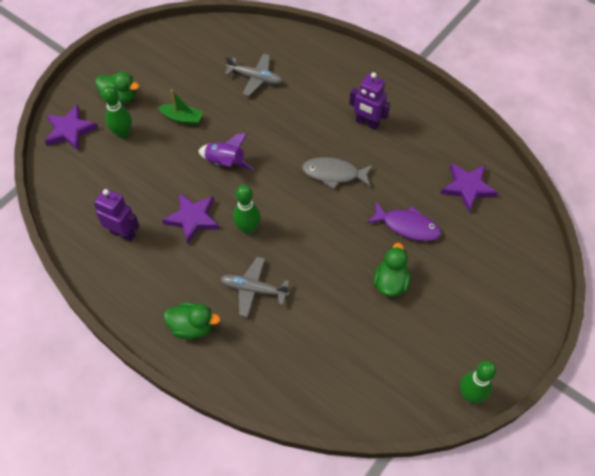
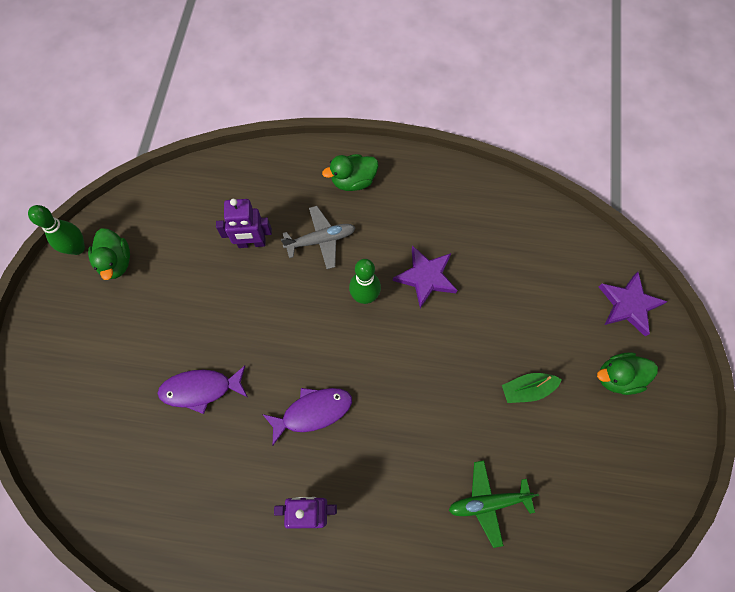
camera: 150 degrees right, 10 degrees up
purple robot [94,188,140,242] -> purple robot moved to [216,199,272,248]
green bowling pin [102,85,132,138] -> none
purple rocket [198,133,254,170] -> none
grey plane [224,54,283,96] -> green plane [448,460,539,548]
grey fish [302,157,373,189] -> purple fish [262,388,352,445]
green duck [373,243,410,297] -> green duck moved to [88,228,130,280]
purple star [440,163,498,212] -> none

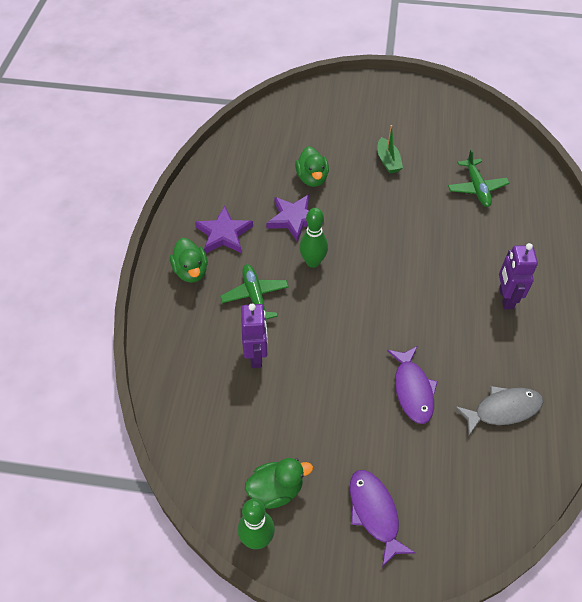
camera: 90 degrees left, 15 degrees down
purple fish [262,388,352,445] -> purple fish moved to [350,470,415,567]
grey plane [281,206,356,269] -> green plane [220,264,289,319]
green duck [597,352,658,395] -> green duck moved to [295,146,329,187]
purple star [599,272,667,336] -> purple star moved to [195,206,253,253]
none -> grey fish [455,386,543,435]

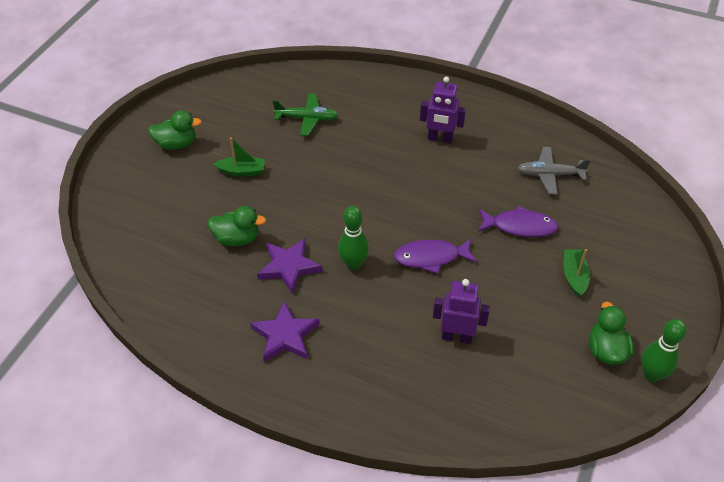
camera: 75 degrees left, 5 degrees down
green duck [170,238,208,283] -> green duck moved to [148,110,202,150]
green plane [220,264,289,319] -> none
purple fish [350,470,415,567] -> purple fish moved to [393,239,477,274]
grey fish [455,386,543,435] -> grey plane [518,147,591,195]
none -> green boat [564,249,590,297]

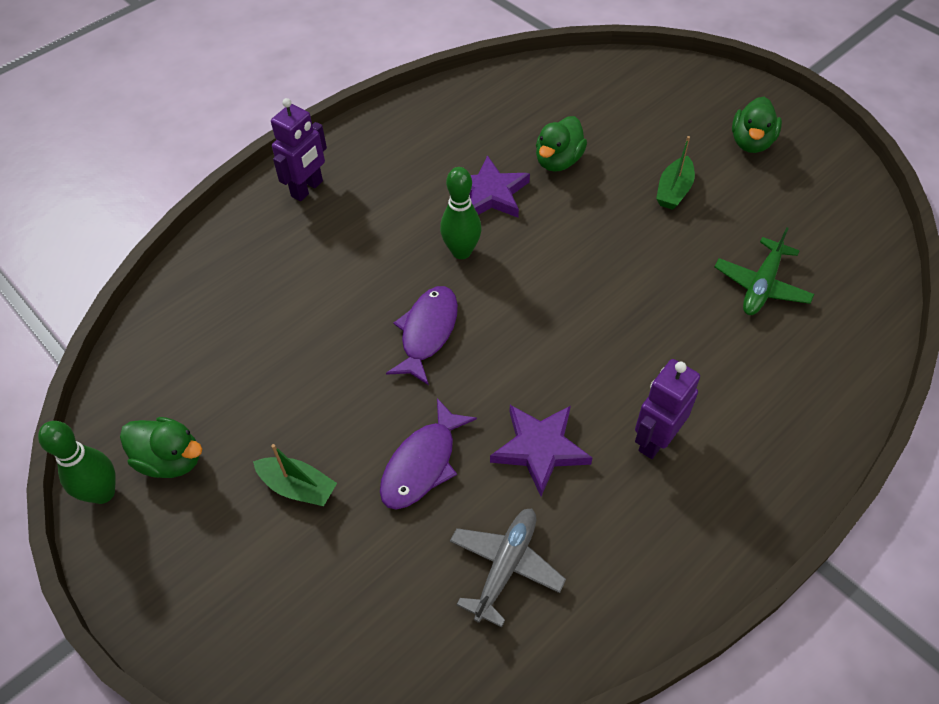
camera: 115 degrees right, 5 degrees up
purple star [250,301,319,362] -> purple star moved to [490,405,592,496]
purple robot [433,279,490,344] -> purple robot moved to [271,98,327,201]

